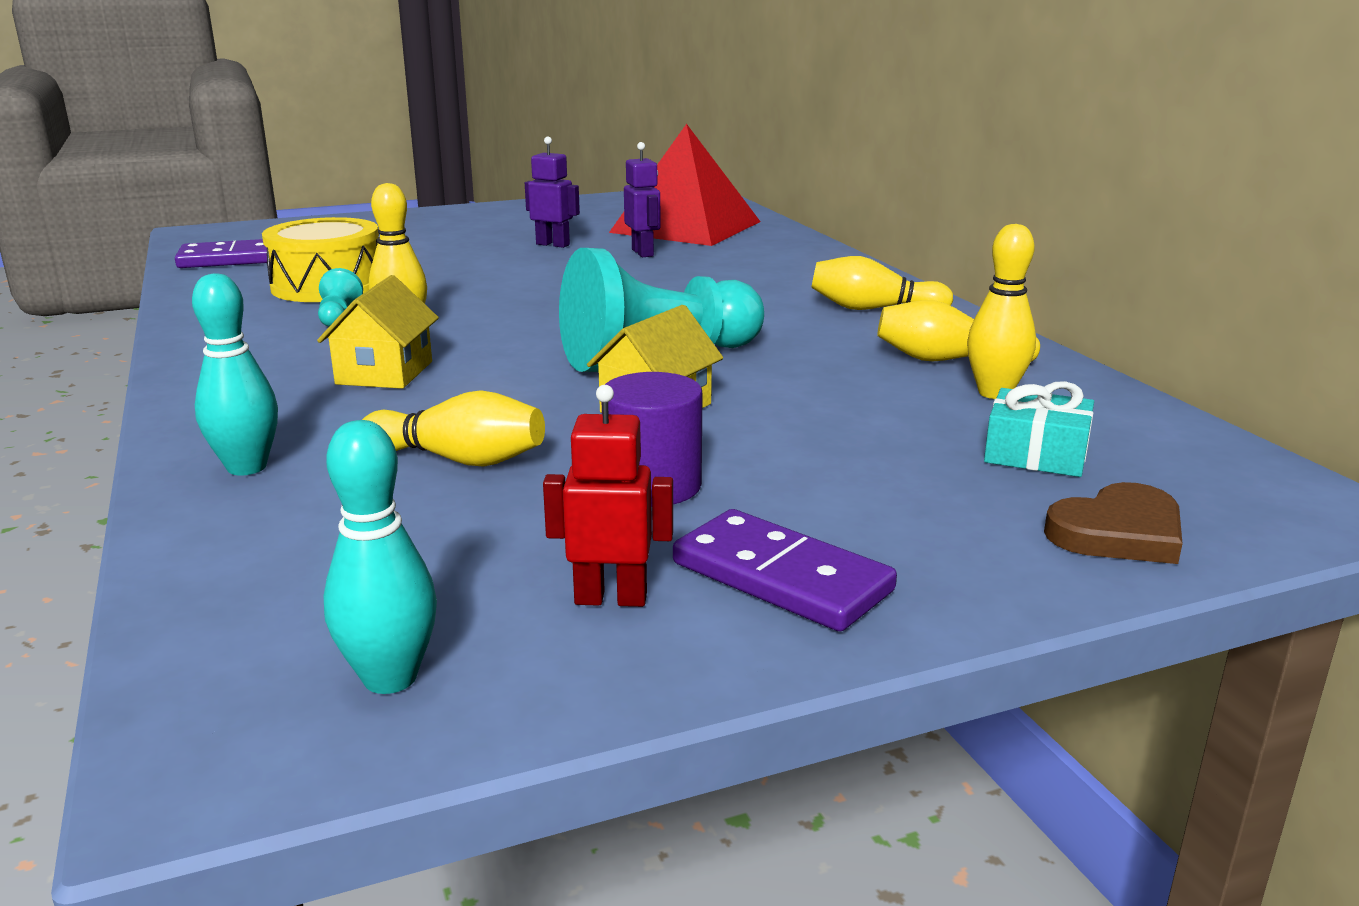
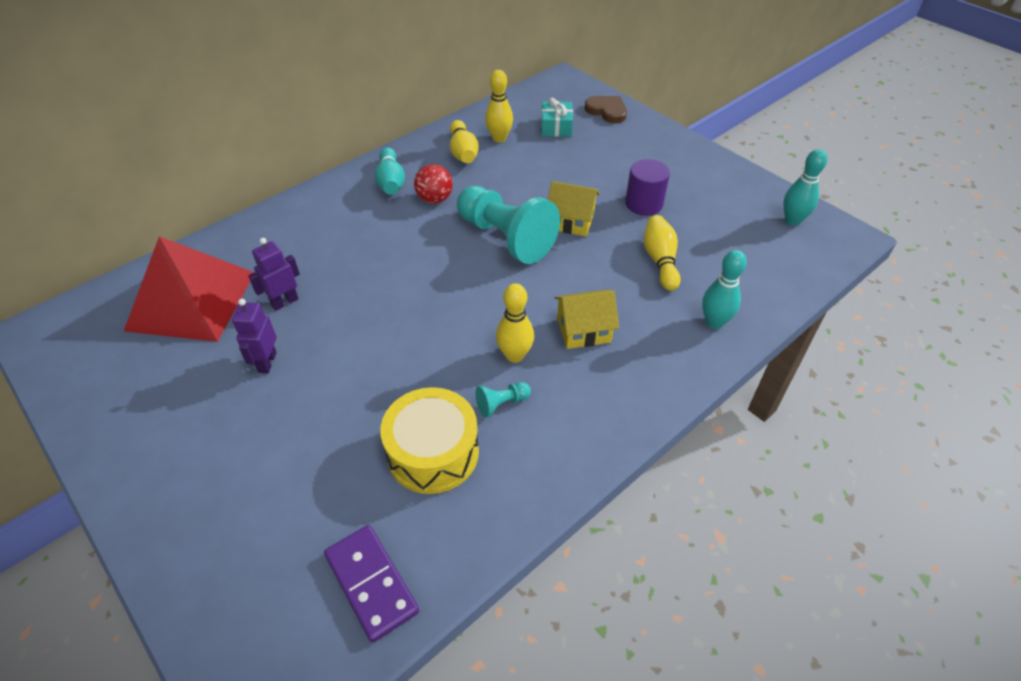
camera: 110 degrees left, 25 degrees up
red robot [543,385,673,607] -> none
purple domino [673,509,897,632] -> none
yellow bowling pin [811,256,953,310] -> turquoise bowling pin [374,147,405,195]
none -> red ball [414,164,453,204]

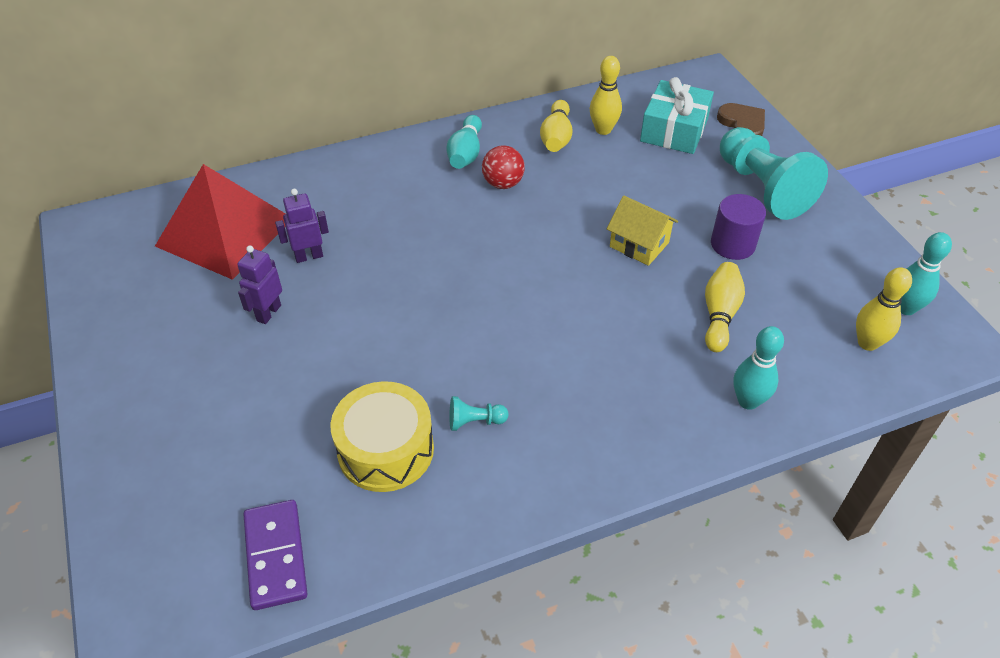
camera: 20 degrees right, 0 degrees up
turquoise pawn [457,186,560,264] -> turquoise pawn moved to [720,127,828,220]
yellow bowling pin [496,283,534,363] -> yellow bowling pin moved to [856,267,912,351]
turquoise gift [541,98,573,137] -> turquoise gift [640,77,714,154], size x1.56
yellow house [554,290,619,349] -> none

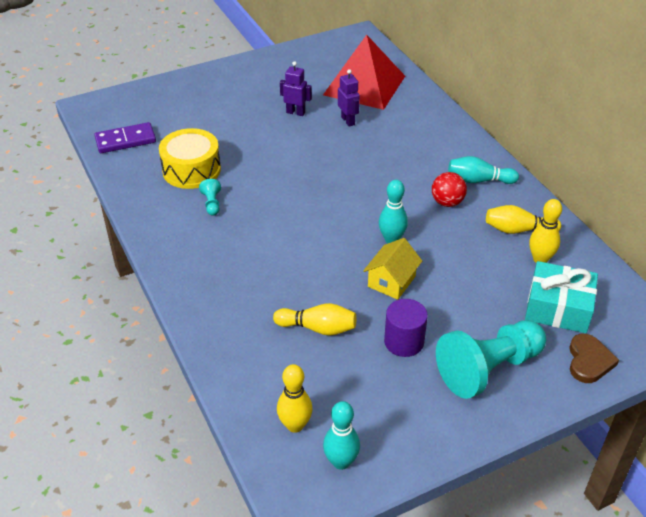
camera: 85 degrees right, 5 degrees down
brown heart [717,103,765,136] -> brown heart turned 45 degrees counterclockwise [569,334,619,383]
turquoise bowling pin [733,326,784,410] -> turquoise bowling pin moved to [379,180,408,243]

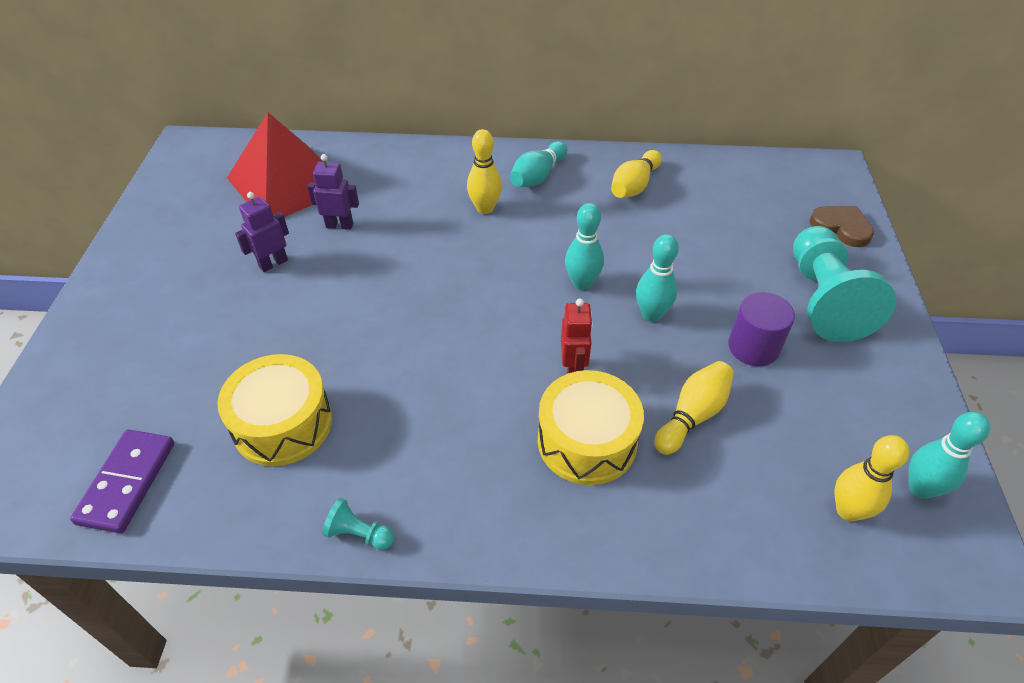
camera: 60 degrees left, 5 degrees up
turquoise pawn [199,179,221,216] -> turquoise pawn moved to [322,498,394,550]
yellow house [363,238,422,300] -> turquoise bowling pin [636,234,679,322]
red ball [432,172,467,207] -> none
turquoise gift [525,261,598,333] -> none
yellow bowling pin [529,199,562,263] -> yellow bowling pin moved to [467,129,502,214]
none -> yellow drum [538,370,644,485]
none -> red robot [561,298,593,374]

